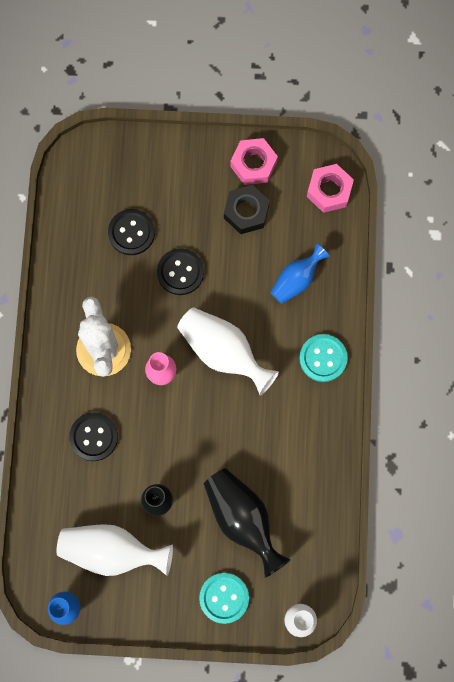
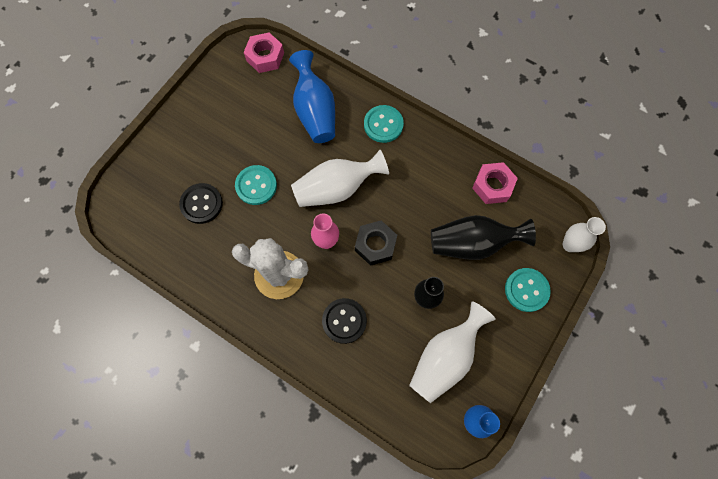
camera: 60 degrees left, 5 degrees down
black button [157,248,204,295] -> turquoise button [235,165,277,205]
black nut [224,185,270,234] -> black nut moved to [355,220,397,266]
pink nut [230,138,278,185] -> pink nut moved to [472,162,518,204]
blue vase [270,244,330,304] -> blue vase [289,50,335,143], size x1.58

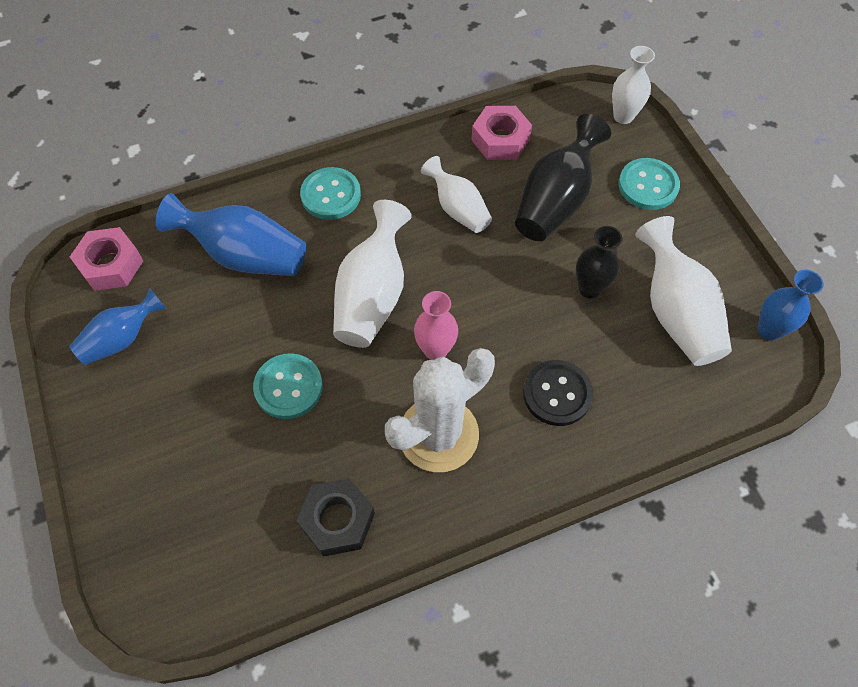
camera: 55 degrees left, 10 degrees down
black button [179,183,223,224] -> none
black nut [355,220,397,266] -> black nut moved to [297,478,375,557]
none -> blue vase [69,289,166,365]
none -> white vase [421,156,492,233]

